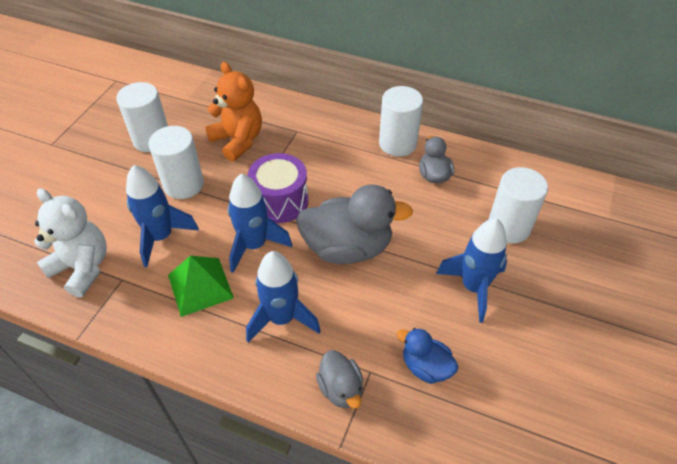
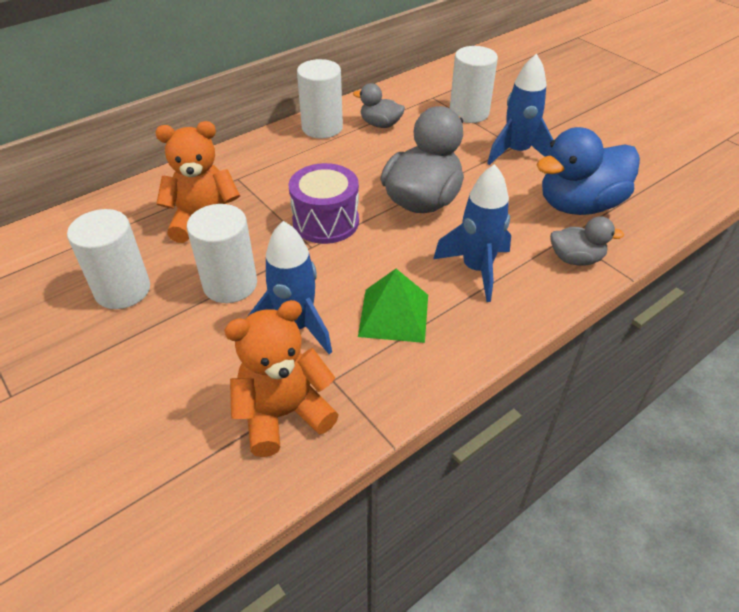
camera: 60 degrees left, 5 degrees down
white teddy bear [34,188,107,298] -> orange teddy bear [224,300,339,457]
blue rocket [228,173,292,273] -> none
blue duck [397,328,458,384] -> blue duck [537,127,640,215], size x1.90

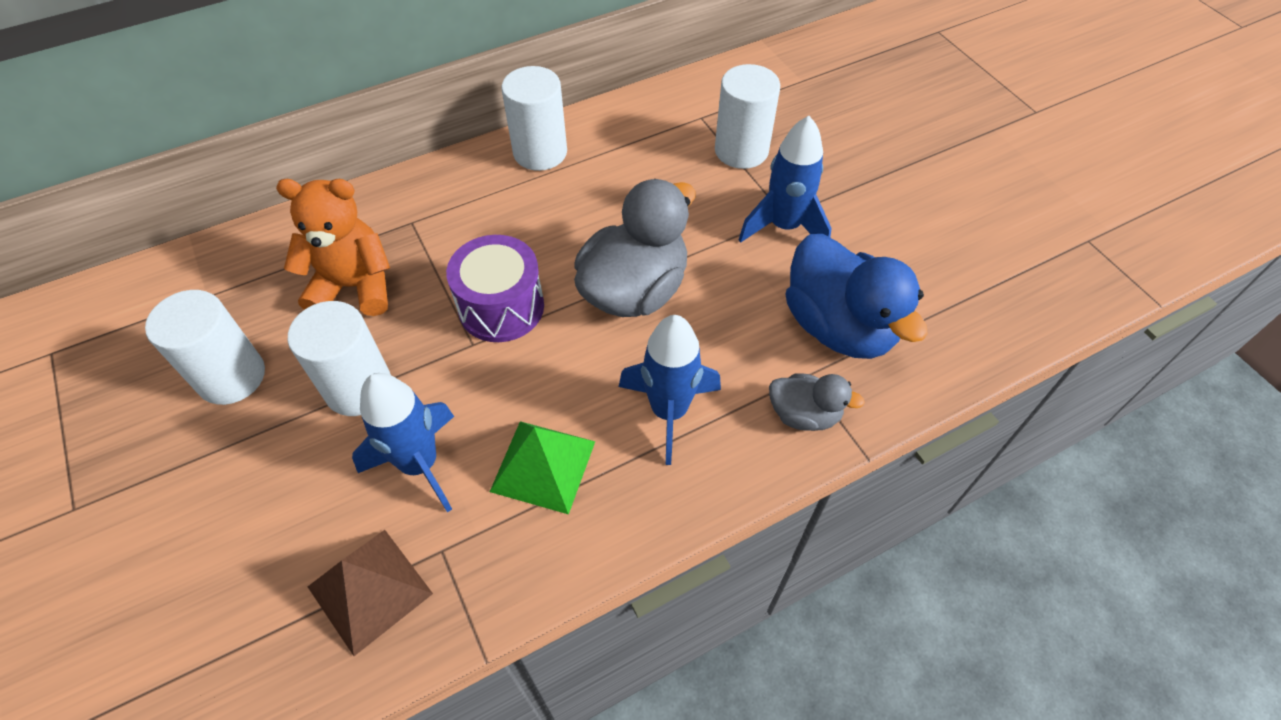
camera: 10 degrees right, 10 degrees up
orange teddy bear [224,300,339,457] -> brown pyramid [308,530,433,656]
grey duck [353,83,405,128] -> none
blue duck [537,127,640,215] -> blue duck turned 105 degrees counterclockwise [786,234,928,359]

